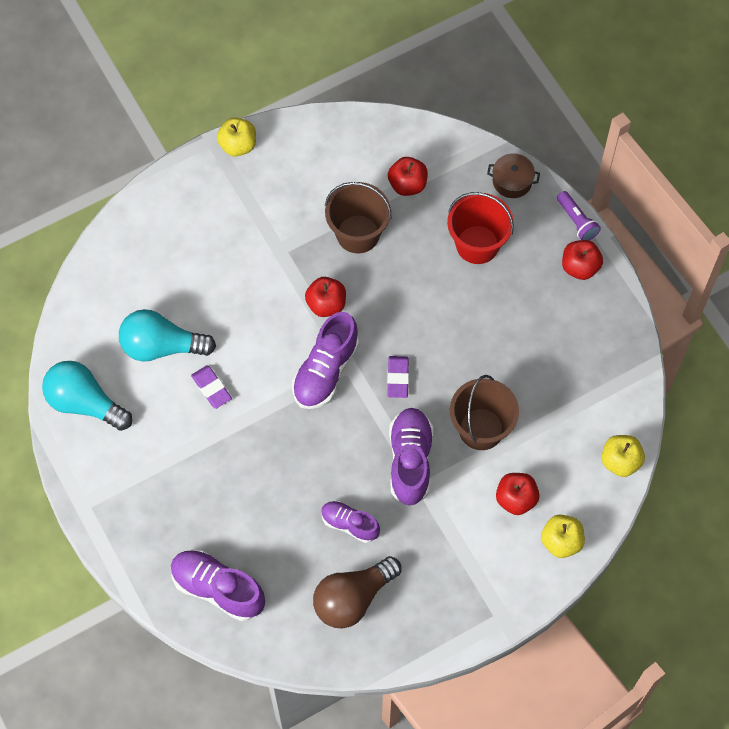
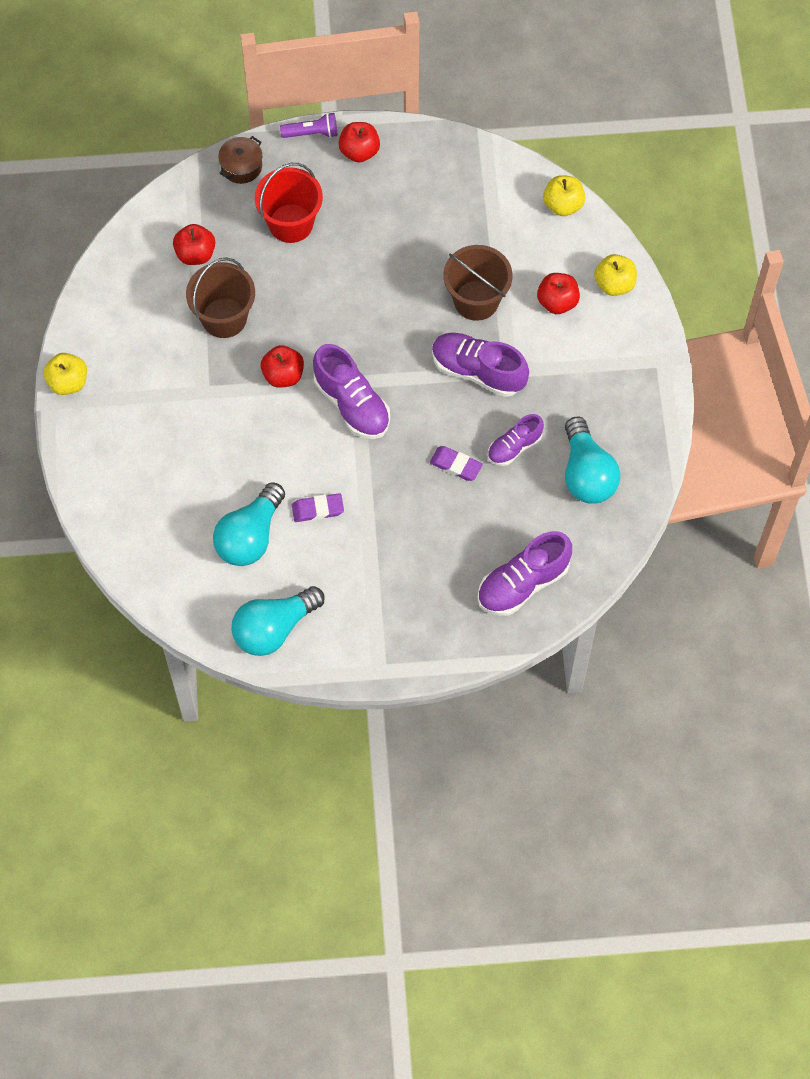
camera: 65 degrees left, 0 degrees up
brown light bulb [313,556,401,629] -> turquoise light bulb [565,416,620,503]
purple eraser [387,356,409,398] -> purple eraser moved to [430,446,483,481]

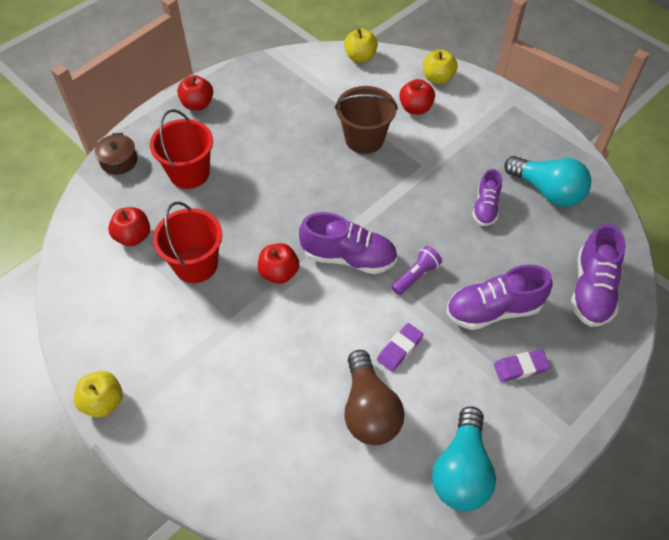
camera: 40 degrees left, 10 degrees down
brown bucket [186,257,255,338] -> red bucket [153,202,222,283]
turquoise light bulb [213,482,285,566] -> brown light bulb [344,350,405,445]
purple flashlight [280,113,337,138] -> purple flashlight moved to [391,246,442,295]
purple eraser [430,446,483,481] -> purple eraser moved to [494,350,550,382]
purple shoe [432,333,529,397] -> purple shoe moved to [446,264,553,330]

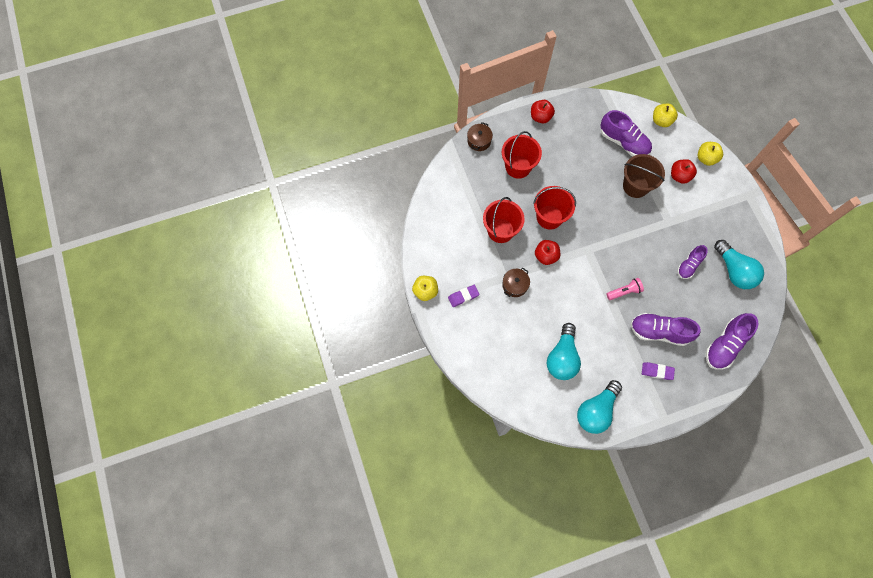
camera: 25 degrees right, 15 degrees up
red apple [108,207,150,246] -> none
purple shoe [299,212,397,274] -> purple shoe moved to [601,110,652,157]
brown light bulb [344,350,405,445] -> turquoise light bulb [547,323,581,380]
purple eraser [377,323,423,372] -> purple eraser moved to [448,285,479,307]
purple flashlight [391,246,442,295] -> pink flashlight [606,278,644,300]
none -> brown pot [502,267,530,297]
none -> red bucket [533,186,576,230]

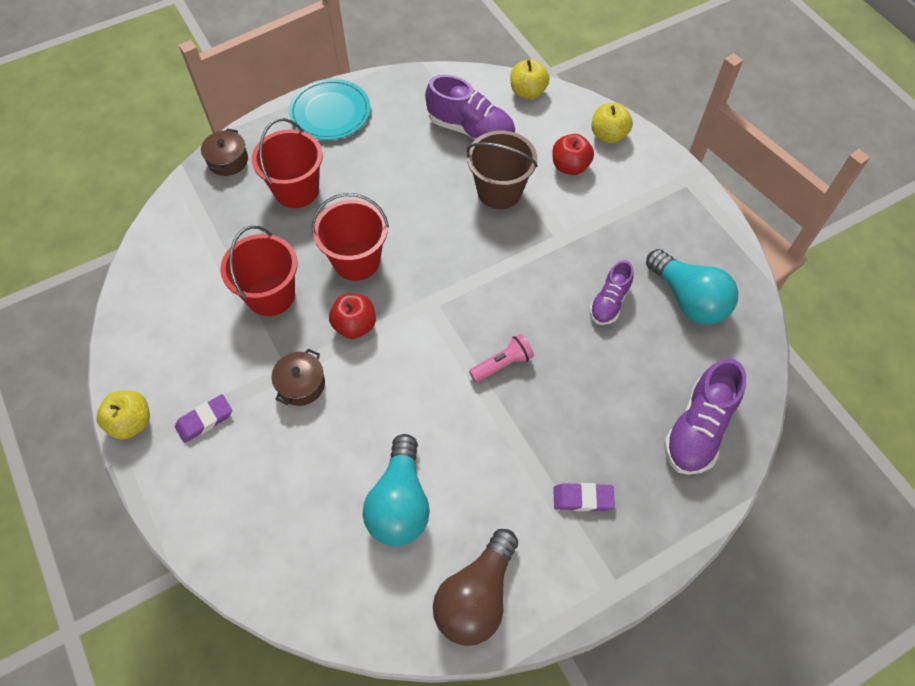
camera: 10 degrees left, 10 degrees down
red apple [531,100,555,123] -> turquoise plate [289,79,371,140]
turquoise light bulb [577,380,622,434] -> brown light bulb [433,529,518,646]
purple shoe [631,313,701,346] -> none

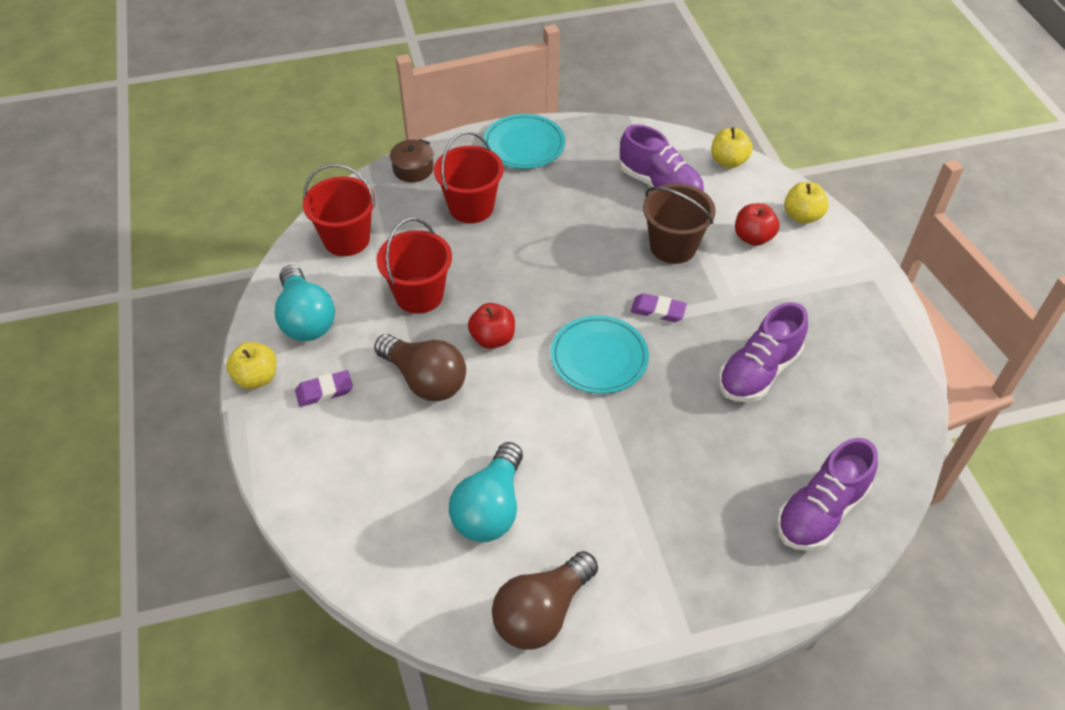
camera: 15 degrees right, 10 degrees down
brown pot [272,349,325,406] -> brown light bulb [374,334,466,401]
red bucket [312,193,389,281] -> red bucket moved to [303,164,375,256]
pink flashlight [469,334,534,382] -> none
purple eraser [553,483,615,511] -> purple eraser moved to [631,293,687,322]
purple shoe [589,260,634,325] -> purple shoe [718,302,808,402], size x1.62
turquoise light bulb [646,249,738,324] -> turquoise light bulb moved to [274,265,335,341]
none -> turquoise plate [550,315,649,394]

